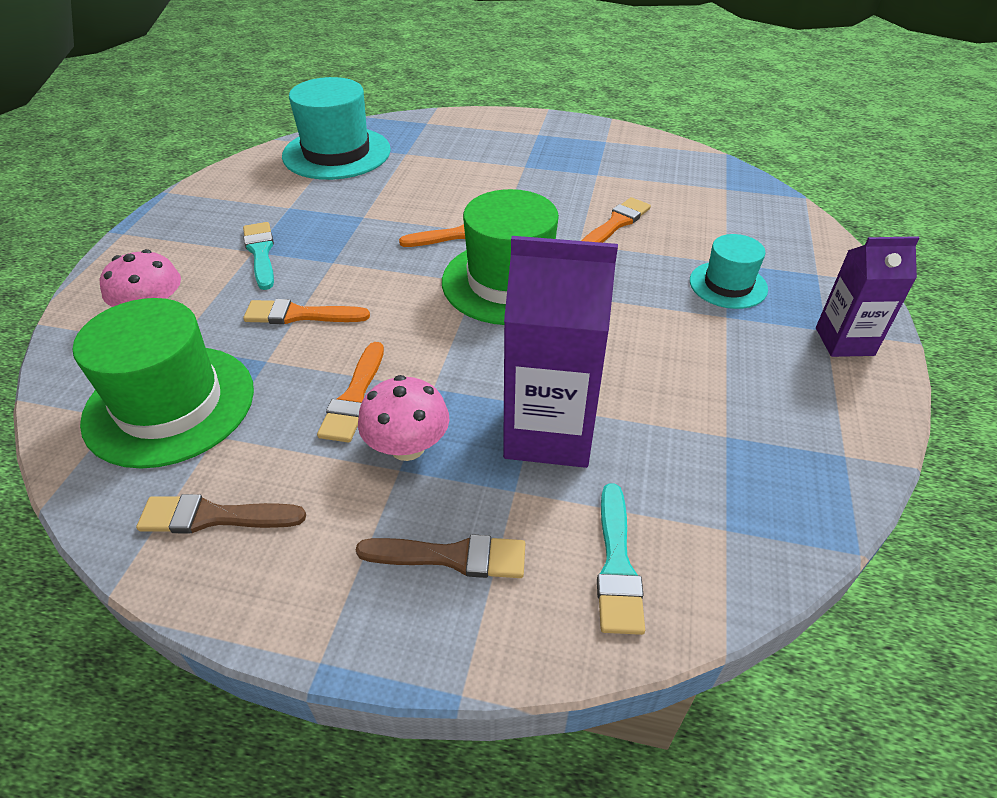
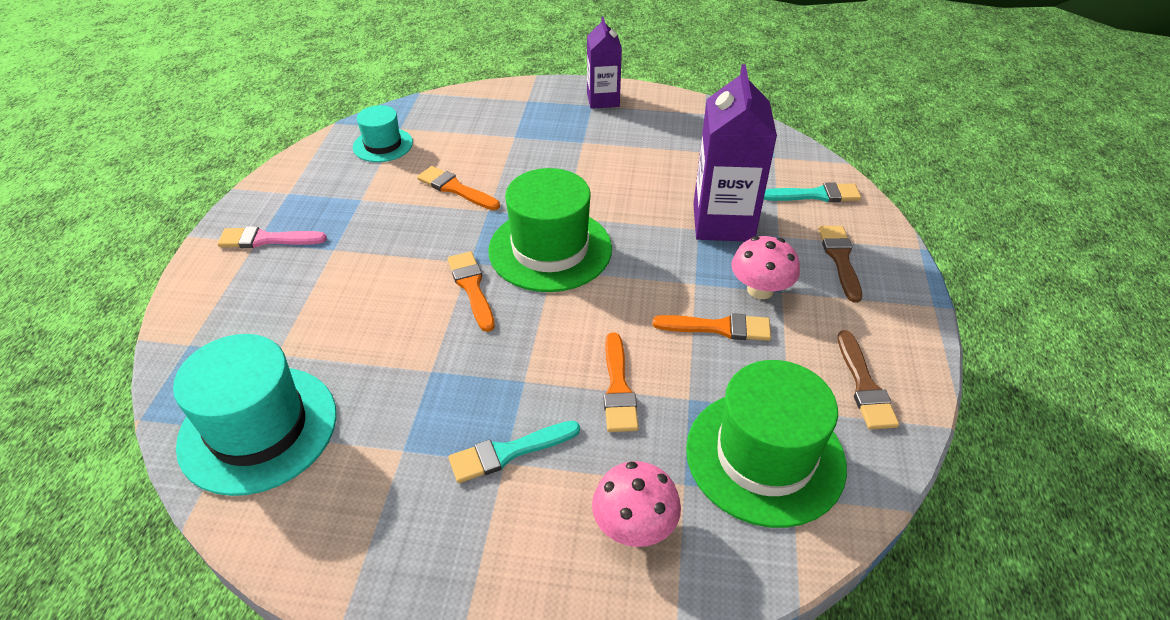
camera: 95 degrees left, 0 degrees up
turquoise hat [690,234,768,309] -> turquoise hat moved to [353,105,413,162]
none -> pink brush [218,226,327,248]

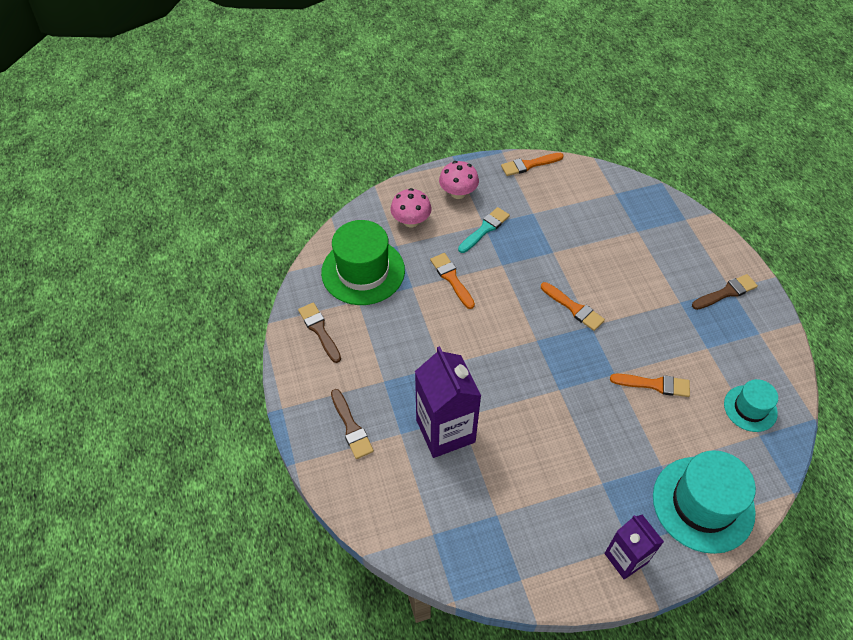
camera: 155 degrees right, 10 degrees up
turquoise hat [173,334,337,496] -> turquoise hat moved to [653,450,756,554]
pink brush [218,226,327,248] -> brown brush [692,274,758,310]
green hat [488,168,612,292] -> none
orange brush [653,313,771,341] -> orange brush moved to [501,153,564,176]
pink mushroom [731,236,800,299] -> pink mushroom moved to [439,161,479,199]
turquoise brush [764,182,861,202] -> none

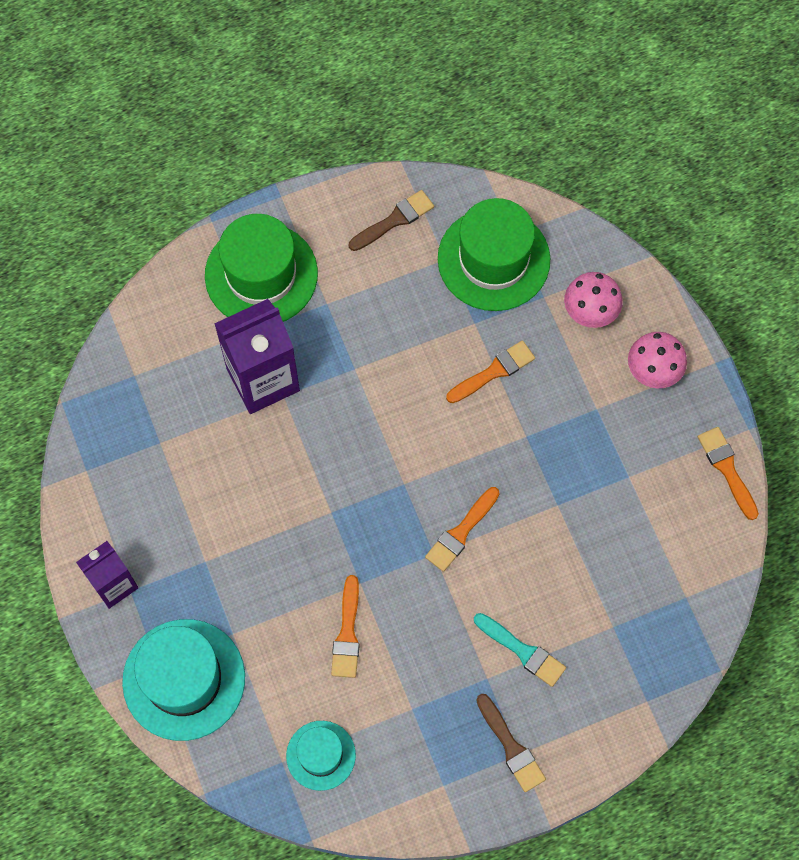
camera: 85 degrees right, 15 degrees up
brown brush [331,389,374,459] -> green hat [205,214,318,322]
turquoise brush [458,207,510,253] -> turquoise brush moved to [474,613,566,687]

